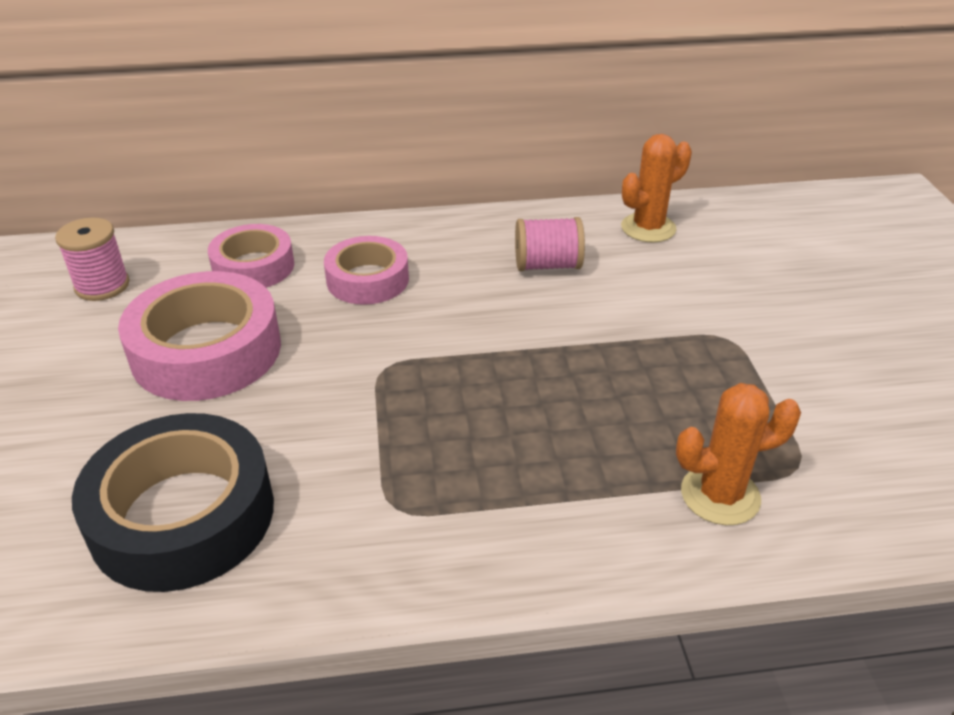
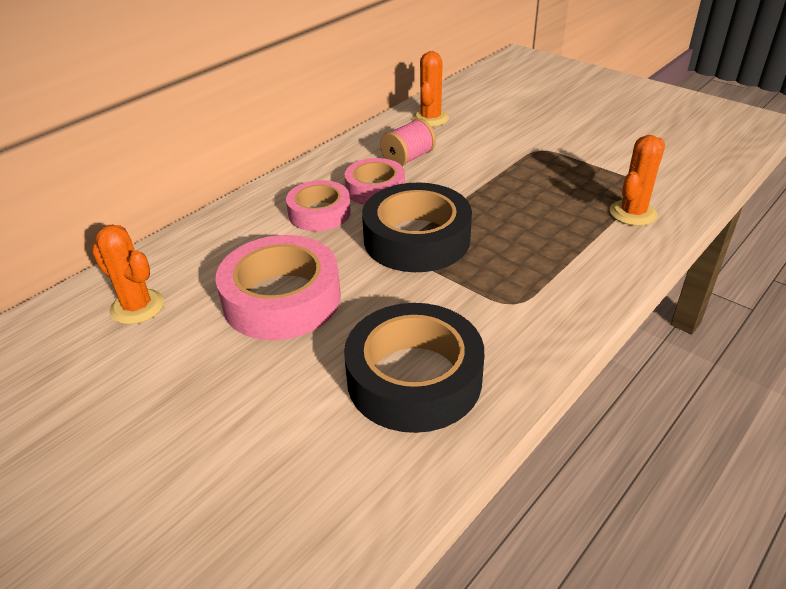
camera: 40 degrees left, 0 degrees up
pink spool [55,218,130,301] -> orange cactus [92,225,164,325]
pink tape [208,224,294,288] -> pink tape moved to [344,158,405,205]
none -> black tape [362,182,472,272]

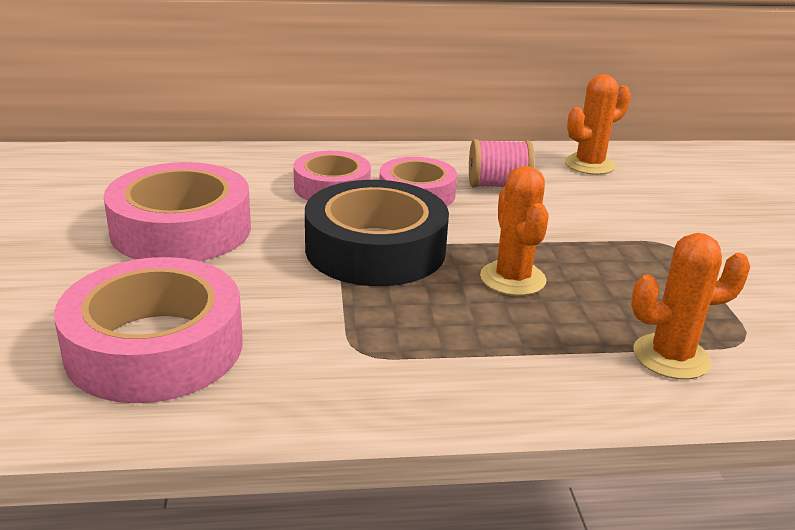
camera: 40 degrees right, 10 degrees down
orange cactus [92,225,164,325] -> orange cactus moved to [480,166,549,296]
black tape [344,303,484,433] -> pink tape [54,257,243,403]

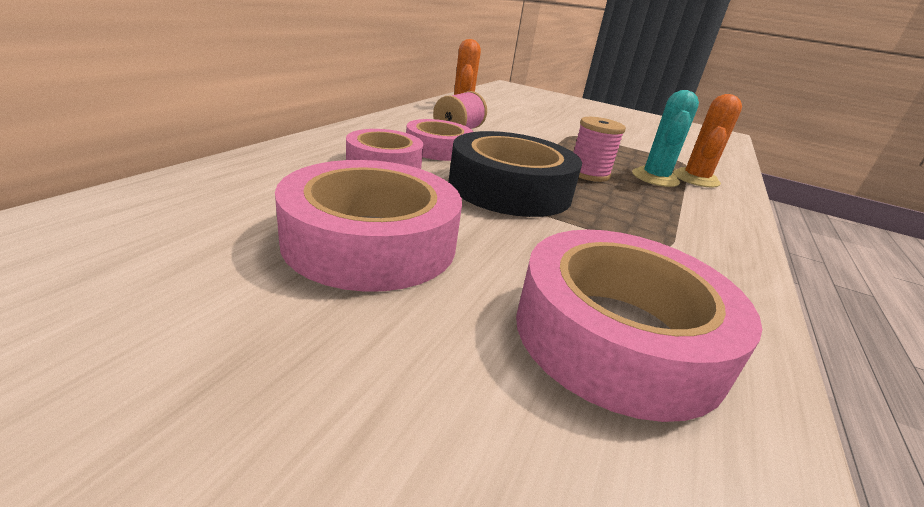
camera: 60 degrees left, 0 degrees up
orange cactus [480,166,549,296] -> pink spool [573,117,626,182]
none -> turquoise cactus [632,90,699,187]

